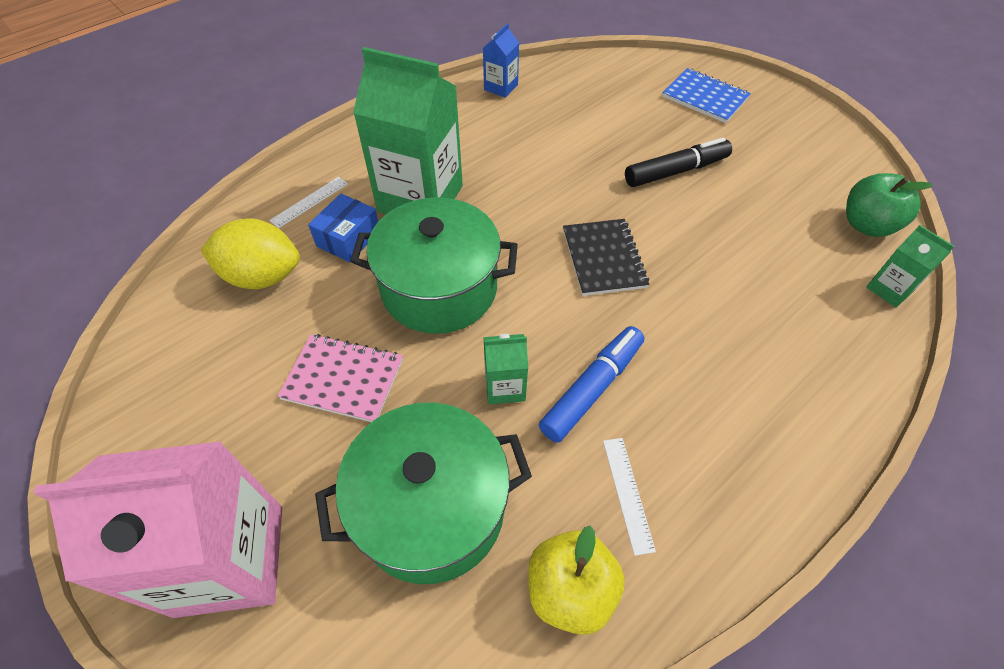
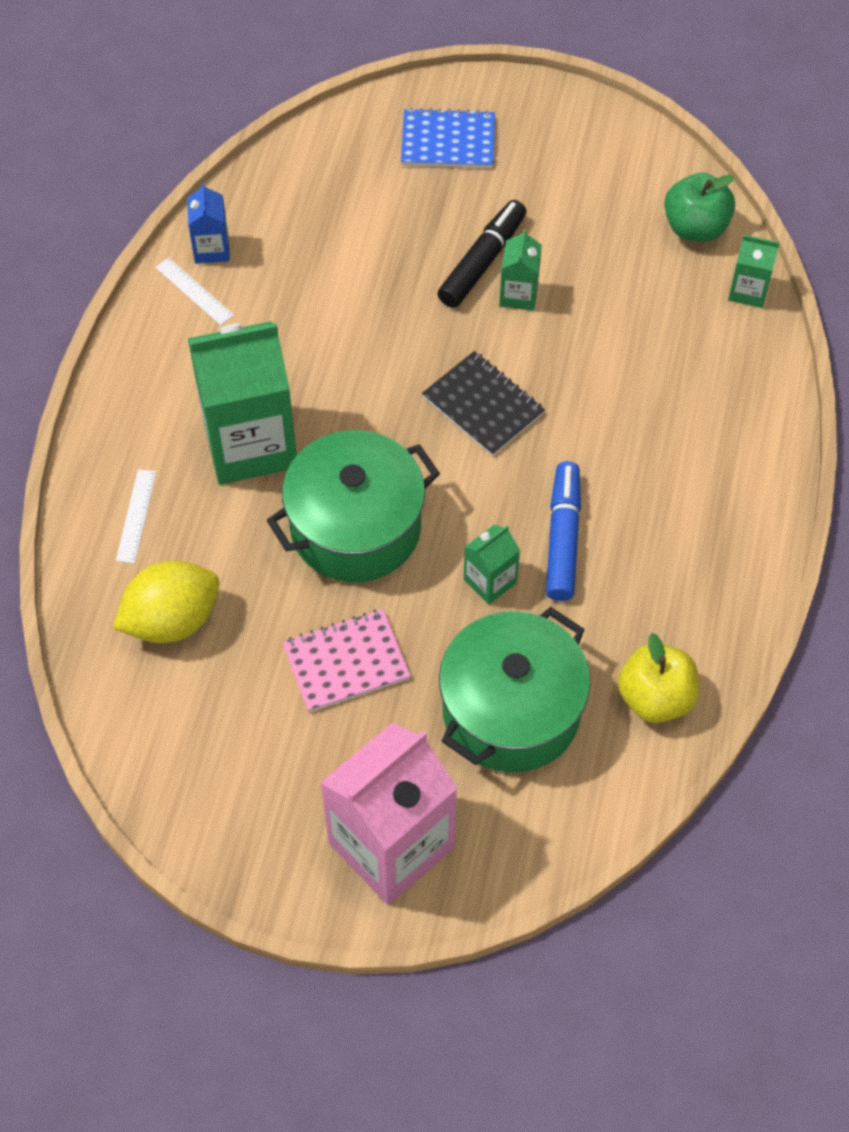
camera: 35 degrees left, 5 degrees up
blue box [308,193,378,262] -> none
white ruler [603,438,656,556] -> white ruler moved to [155,257,234,325]
none -> green carton [499,229,542,311]

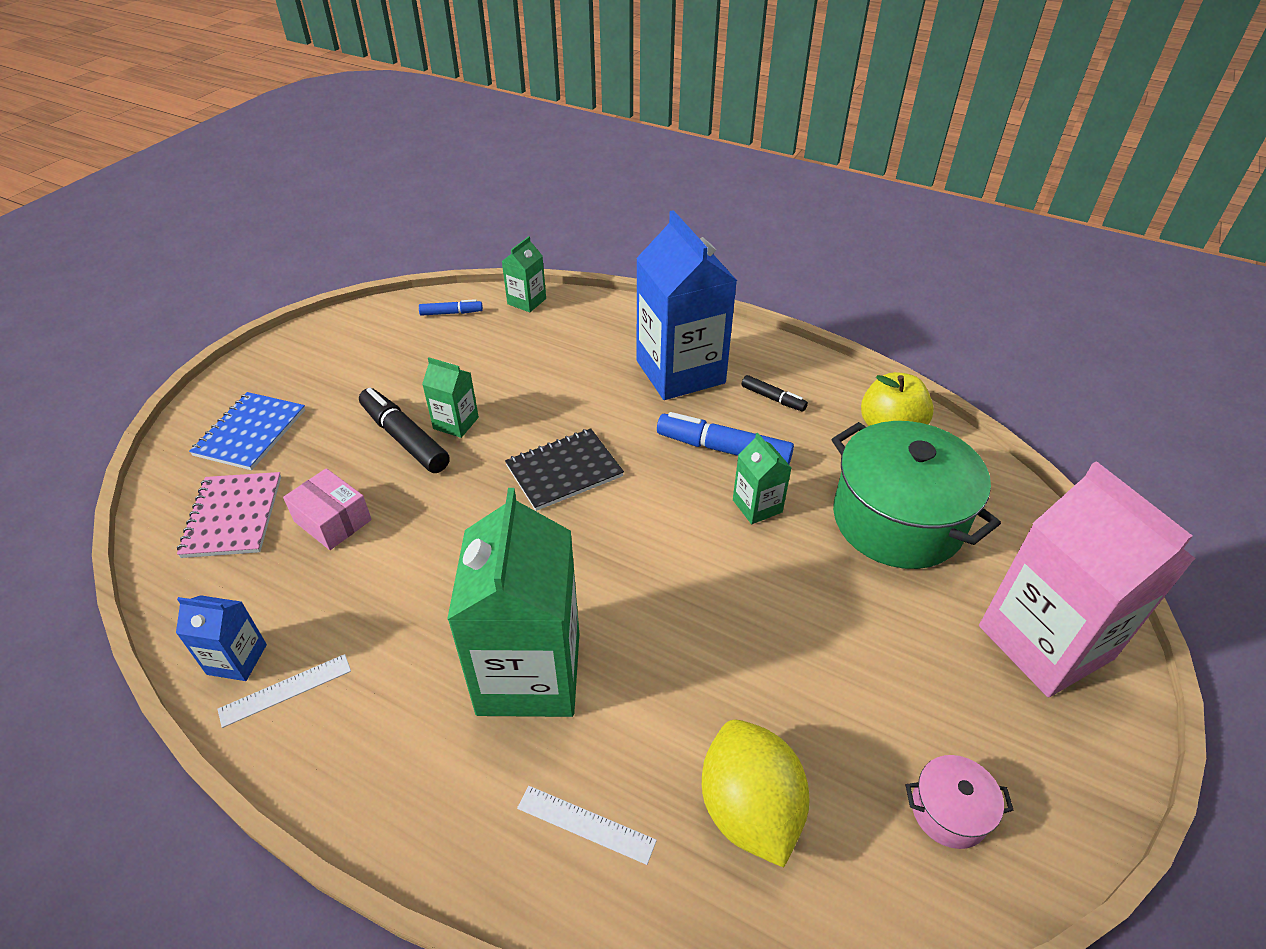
camera: 75 degrees left, 15 degrees down
green pot [267,430,440,583] -> none
pink notebook [282,609,411,712] -> pink notebook moved to [177,472,281,558]
green apple [664,173,735,242] -> blue marker [419,299,483,316]
none -> pink box [283,468,372,550]
none -> blue carton [636,210,737,400]
none -> black marker [741,375,808,412]
none -> pink pot [906,755,1014,849]

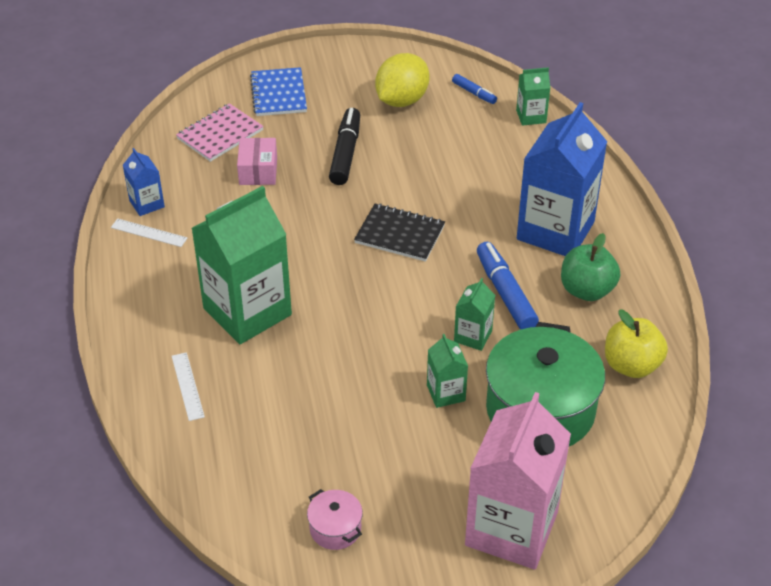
camera: 50 degrees right, 0 degrees up
blue notebook [189,392,305,470] -> blue notebook turned 75 degrees counterclockwise [250,67,307,116]
green carton [422,357,479,438] -> green carton moved to [427,334,468,408]
yellow lemon [702,720,810,868] -> yellow lemon moved to [375,53,430,107]
black marker [741,375,808,412] -> green apple [561,233,620,301]

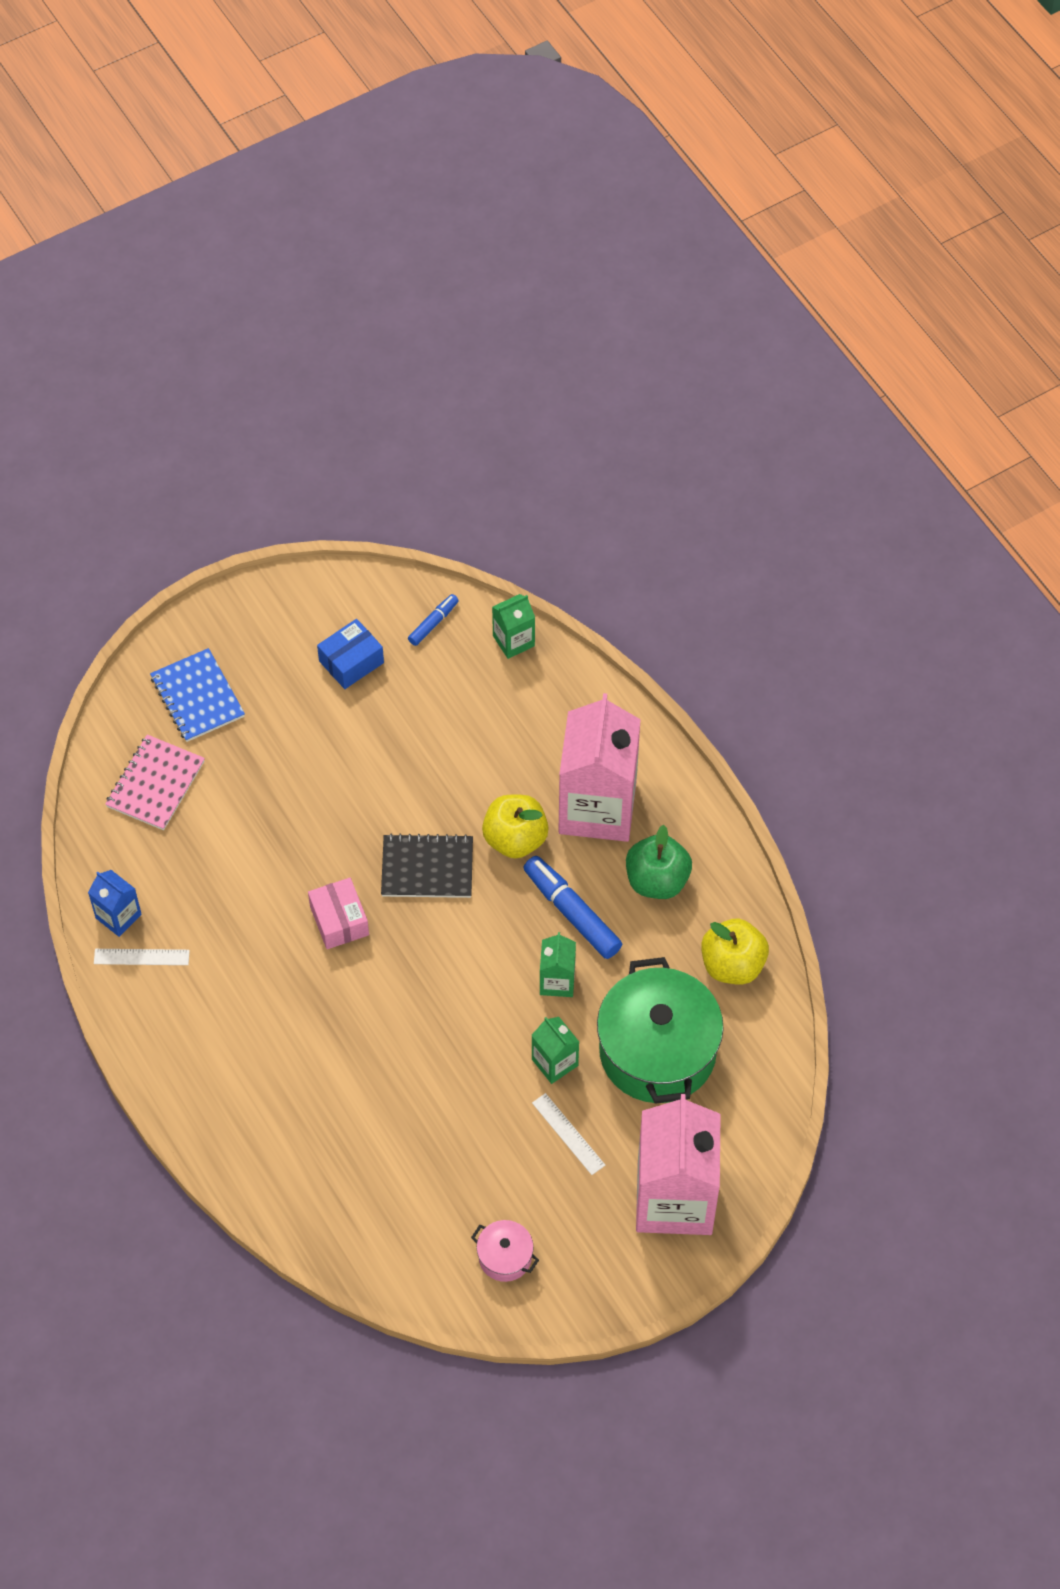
camera: 20 degrees left, 15 degrees up
white ruler [172,352,205,421] -> white ruler moved to [532,1093,605,1175]
green carton [191,186,292,344] -> none
pink box [237,138,277,185] -> pink box moved to [308,878,369,949]
black marker [329,108,360,185] -> none
yellow lemon [375,53,430,107] -> blue box [317,619,384,689]
blue marker [452,74,497,104] -> blue marker turned 75 degrees counterclockwise [408,594,459,646]
blue carton [517,102,607,256] -> pink carton [558,693,641,842]
none -> yellow apple [482,795,549,859]

